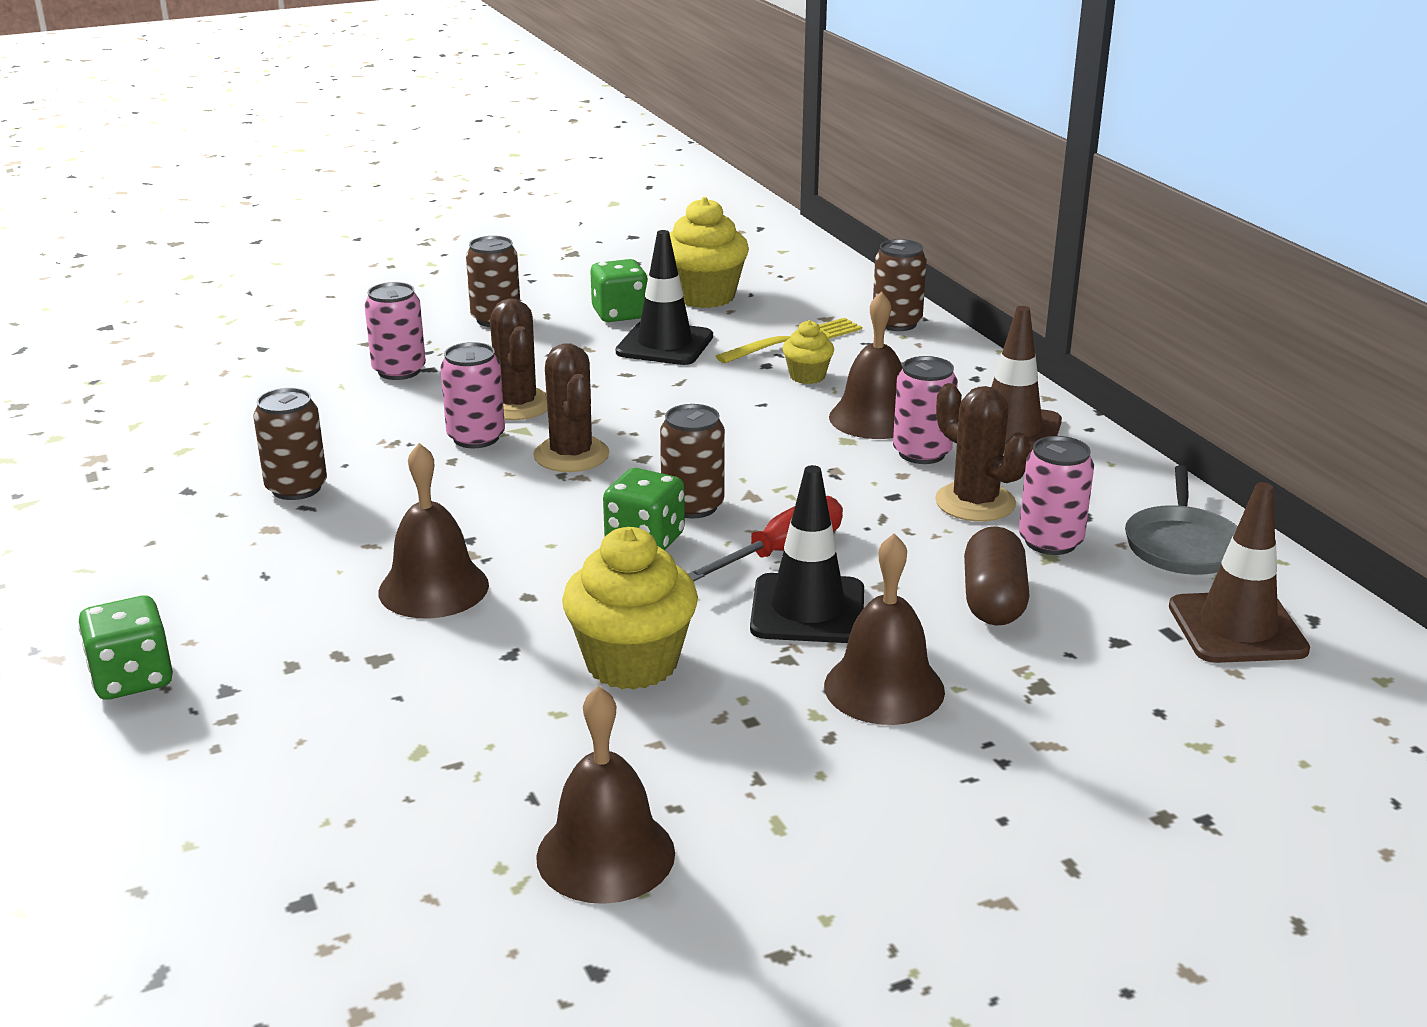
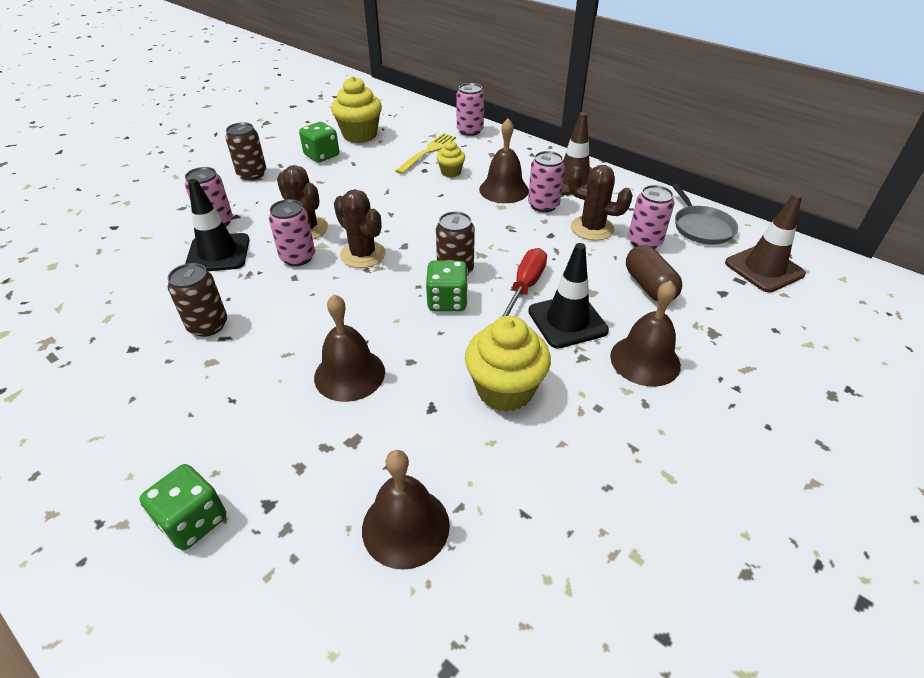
camera: 25 degrees left, 15 degrees up
brown bell [536,686,675,904] -> brown bell moved to [362,450,450,570]
black traffic cone [616,230,713,365] -> black traffic cone moved to [185,179,249,271]
brown can [873,239,927,331] -> pink can [456,83,484,136]

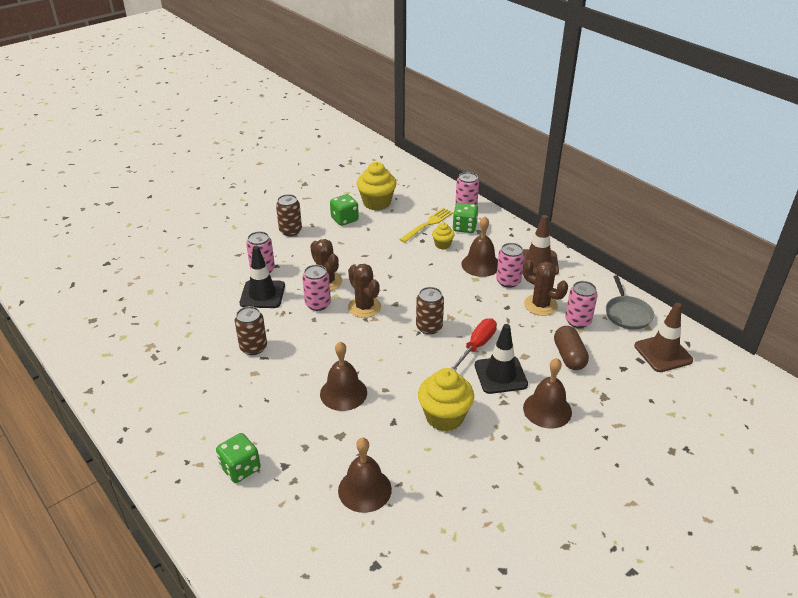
camera: 10 degrees right, 5 degrees down
green dice [426,261,468,311] -> green dice moved to [453,203,478,233]

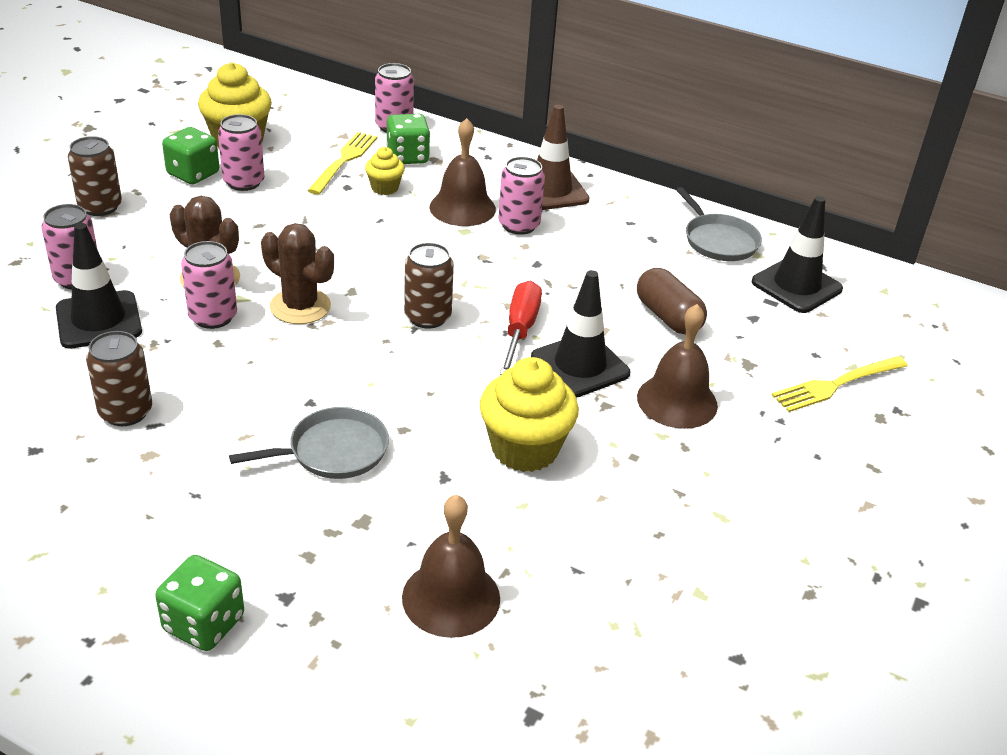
camera: 25 degrees left, 0 degrees up
brown bell [320,342,367,411] -> grey pan [229,407,389,479]
brown cactus [523,260,568,316] -> none
pink can [565,281,598,328] -> pink can moved to [218,114,265,191]
brown traffic cone [634,303,693,372] -> black traffic cone [752,196,843,313]
none -> yellow fork [772,356,908,412]

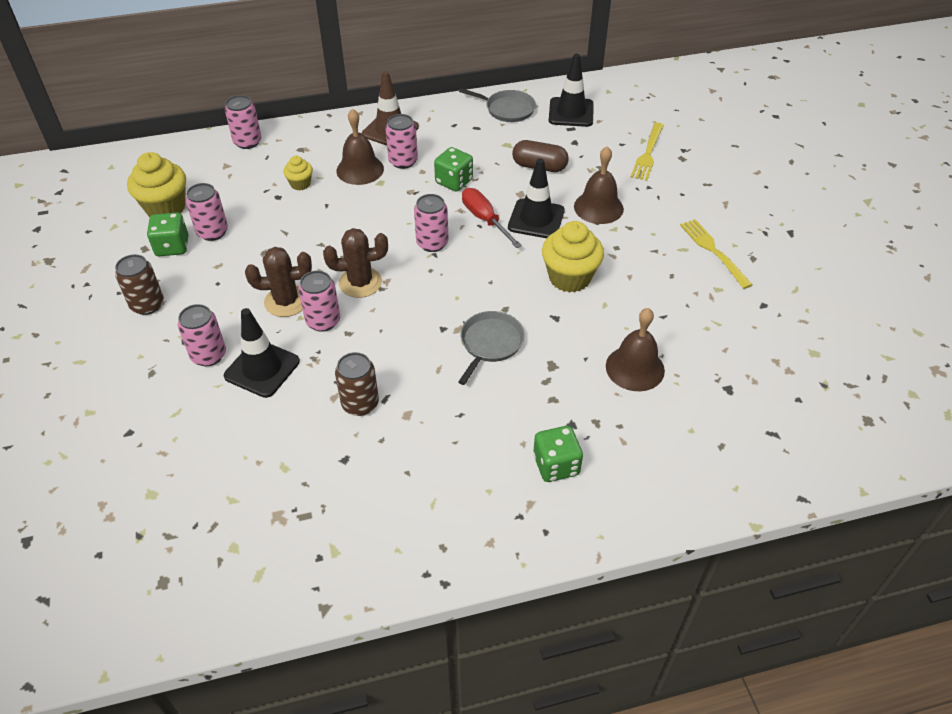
camera: 40 degrees left, 10 degrees up
yellow fork [307,132,377,195] -> yellow fork moved to [680,219,752,289]
green dice [386,114,430,164] -> green dice moved to [434,147,473,191]
brown can [404,243,454,329] -> pink can [414,194,448,252]

